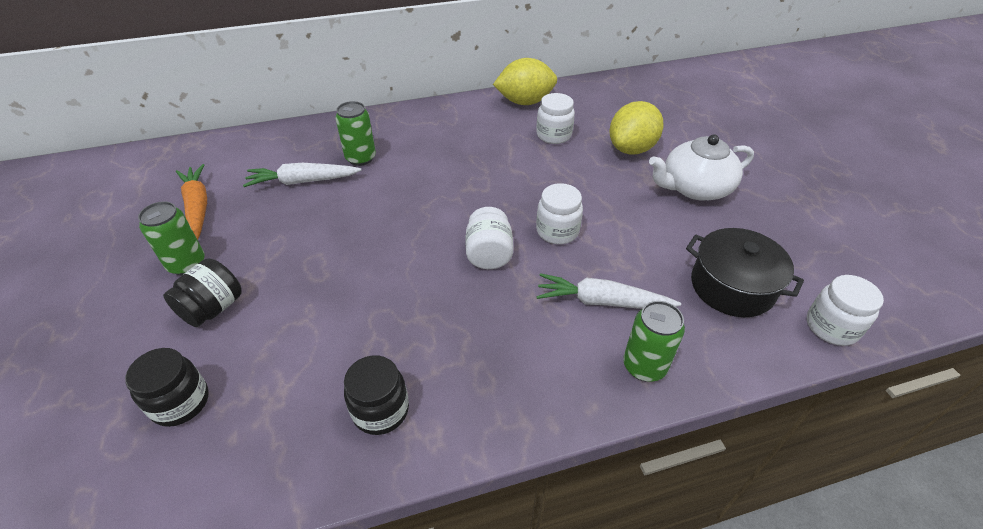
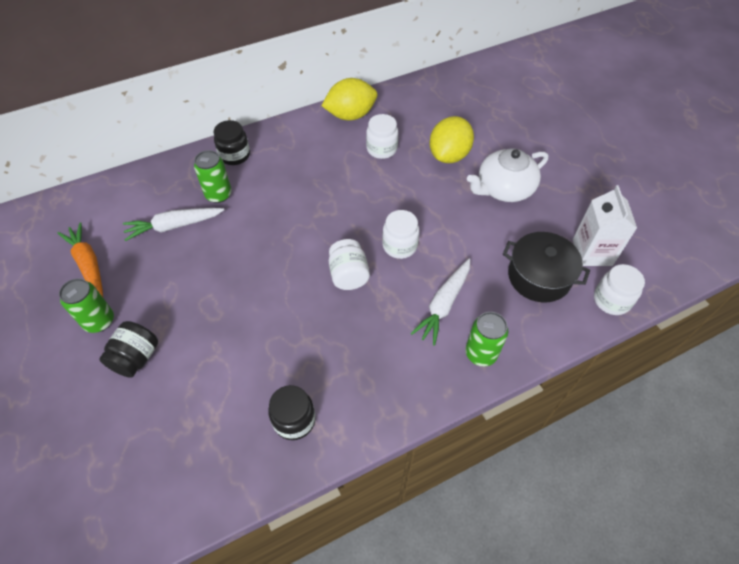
camera: 10 degrees left, 10 degrees up
black jar [125,348,209,427] -> black jar moved to [214,120,250,165]
white carrot [537,273,681,309] -> white carrot turned 60 degrees counterclockwise [411,259,470,346]
none -> white carton [573,185,637,266]

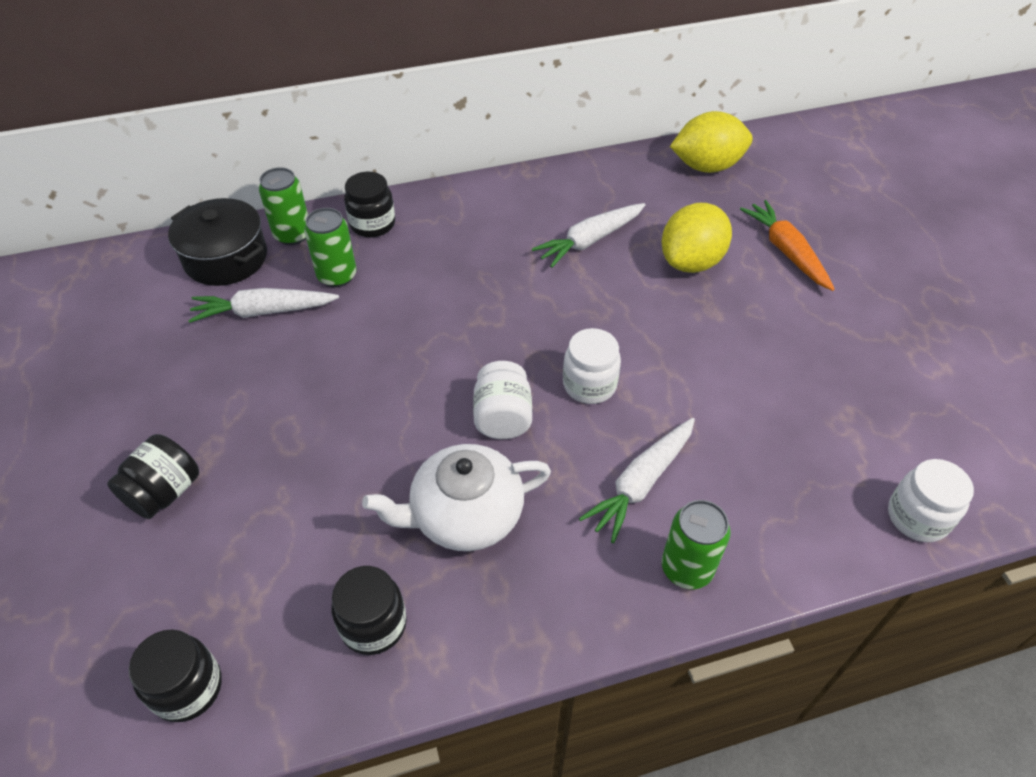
camera: 10 degrees right, 5 degrees down
orange carrot [57,222,103,297] -> orange carrot moved to [740,200,835,291]
green can [59,278,114,333] -> green can moved to [259,167,308,245]
yellow lemon [322,78,377,120] -> yellow lemon moved to [670,111,753,173]
white jar [366,114,398,159] -> white carrot [532,203,645,268]
white teapot [467,149,548,202] -> white teapot moved to [362,444,551,551]
black pot [503,232,590,303] -> black pot moved to [168,198,267,286]
white carton [573,185,637,266] -> none
none -> black jar [128,629,222,722]

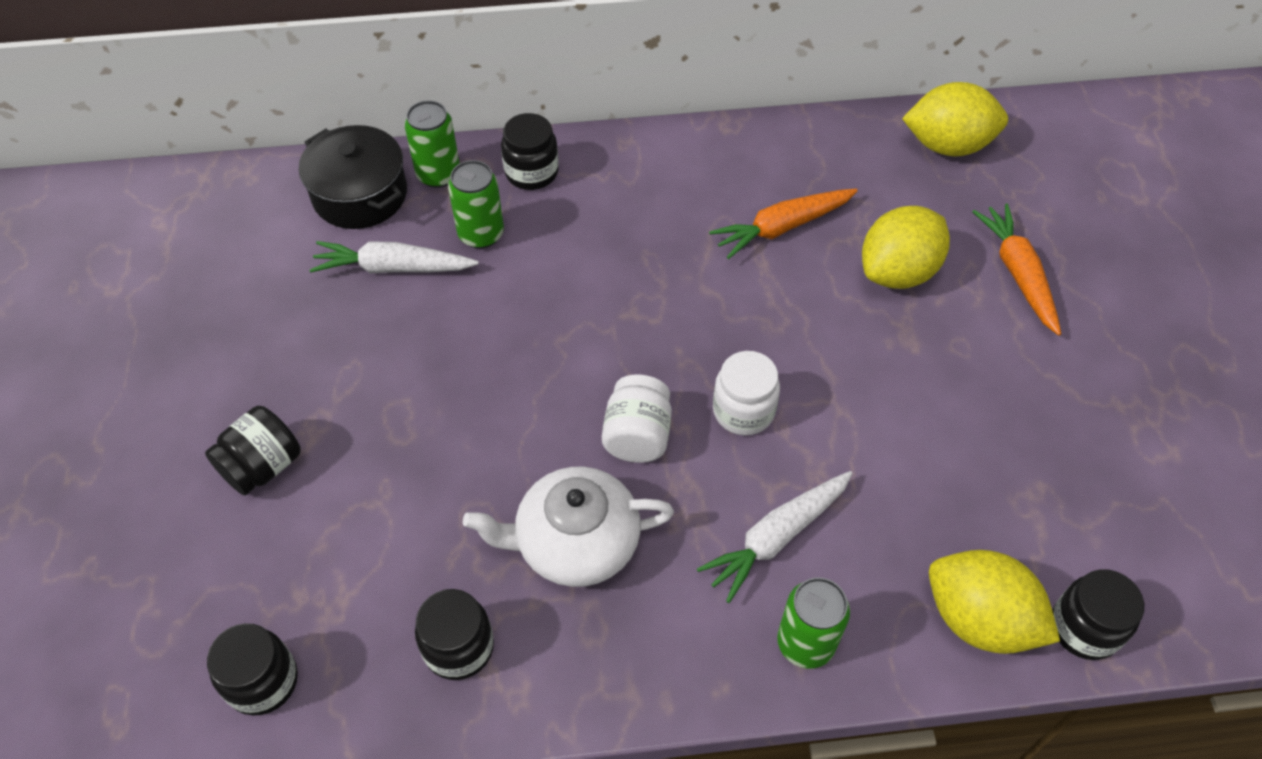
camera: 10 degrees right, 5 degrees up
white carrot [532,203,645,268] -> orange carrot [709,189,858,259]
white jar [888,459,974,542] -> black jar [1052,569,1144,660]
none -> yellow lemon [929,550,1060,654]

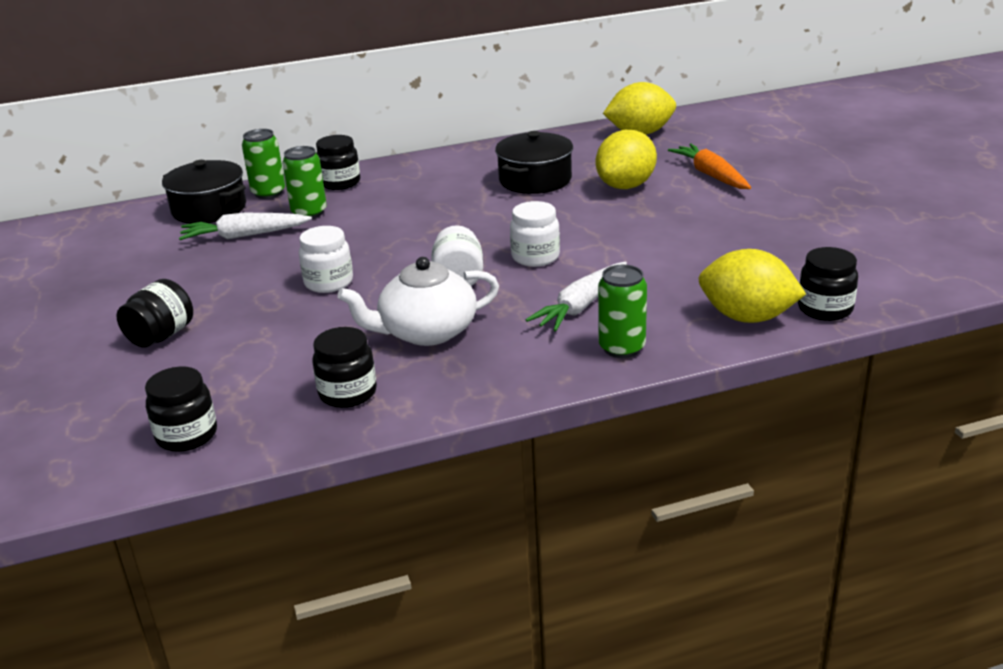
camera: 10 degrees left, 25 degrees down
orange carrot [709,189,858,259] -> black pot [495,131,573,194]
none -> white jar [299,226,353,293]

